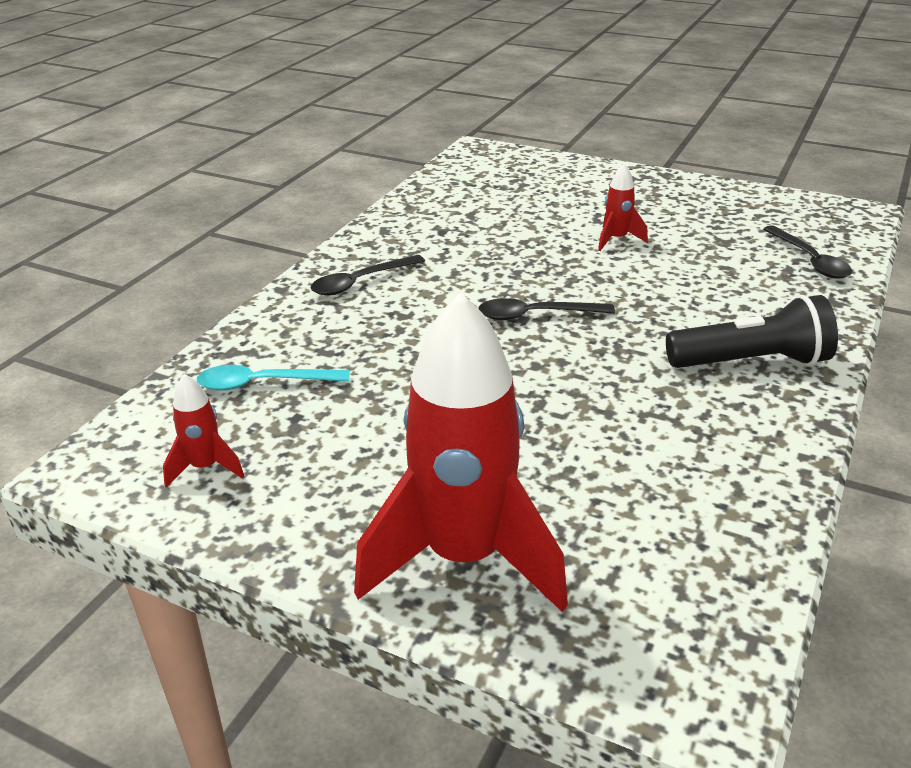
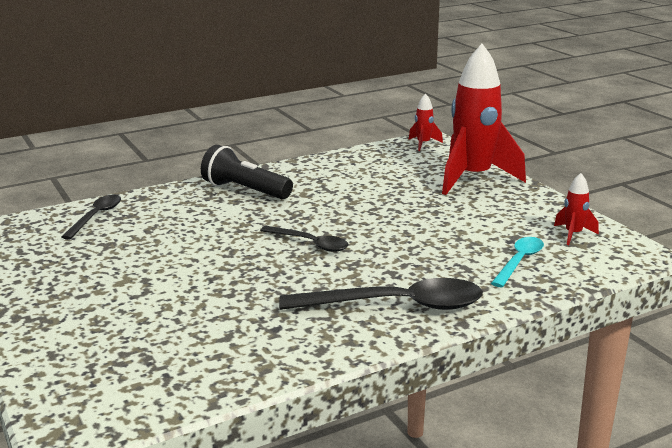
camera: 145 degrees left, 10 degrees down
turquoise spoon [197,365,350,391] -> turquoise spoon turned 90 degrees counterclockwise [491,237,544,287]
black spoon [311,255,425,296] -> black spoon [279,278,483,310], size x1.76
red rocket [598,164,648,251] -> red rocket moved to [409,93,443,151]

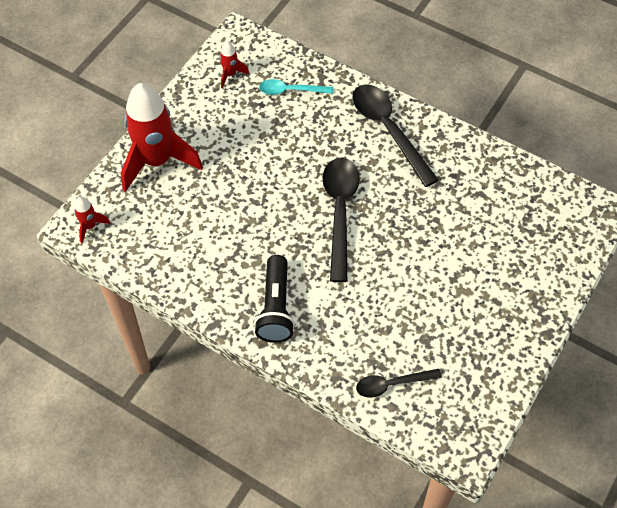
camera: 120 degrees left, 35 degrees up
black spoon [260,226,348,252] -> black spoon [323,158,360,282], size x1.76

